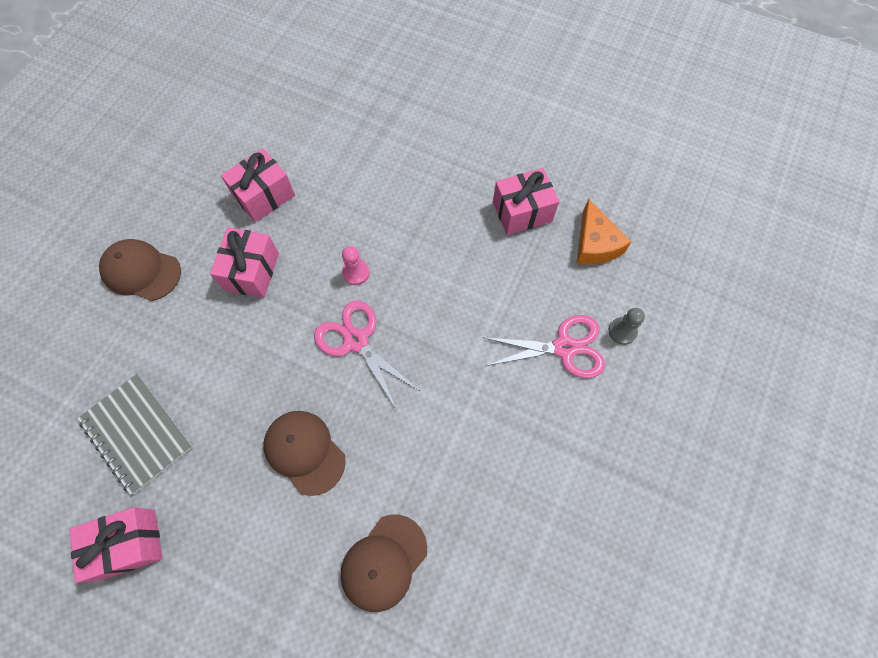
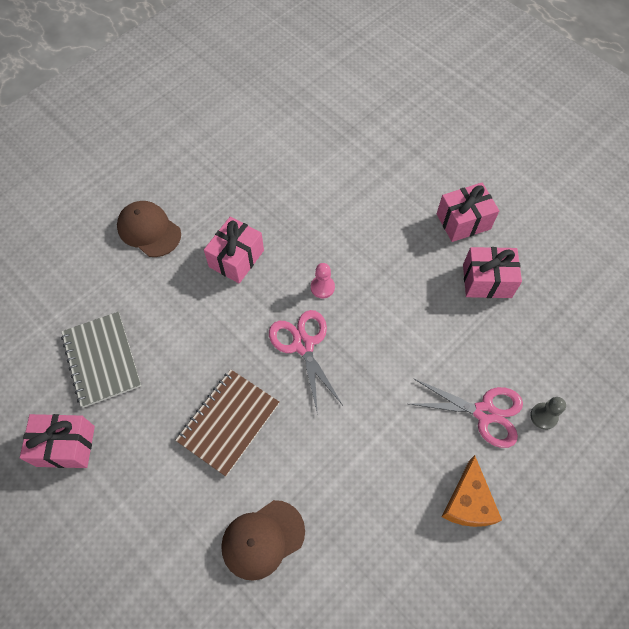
camera: 20 degrees right, 5 degrees down
pink gift [221,148,295,222] -> pink gift moved to [437,183,499,242]
brown cap [264,411,346,496] -> brown notebook [175,369,279,476]
orange cheese [577,199,631,265] -> orange cheese moved to [442,455,502,527]

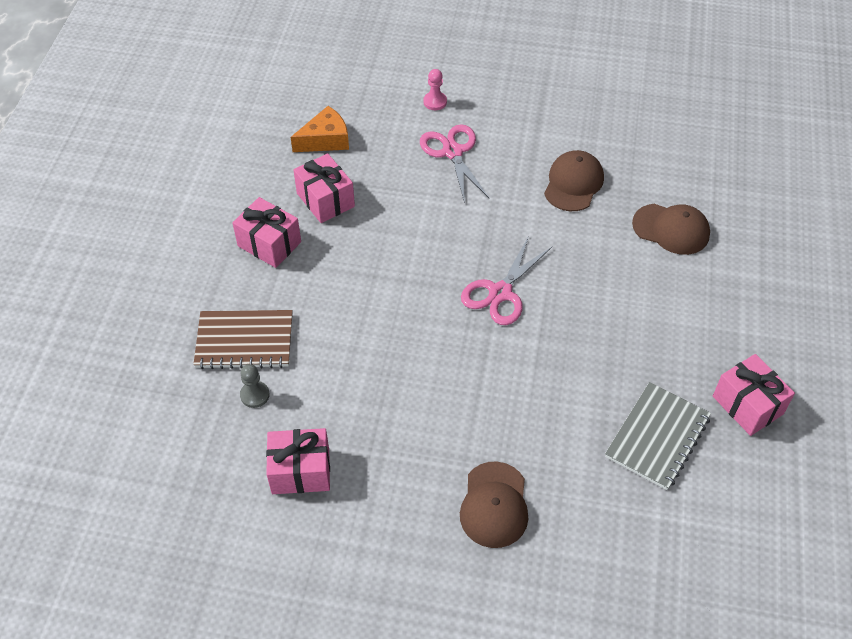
camera: 125 degrees left, 10 degrees down
brown notebook [175,369,279,476] -> brown notebook moved to [193,310,293,369]
pink gift [204,216,264,284] -> pink gift moved to [266,428,330,494]
pink pawn [311,263,335,298] -> pink pawn moved to [423,69,447,110]
orange cheese [442,455,502,527] -> orange cheese moved to [291,106,349,152]
grey pawn [530,397,566,430] -> grey pawn moved to [240,364,270,408]
none -> brown cap [544,150,604,211]

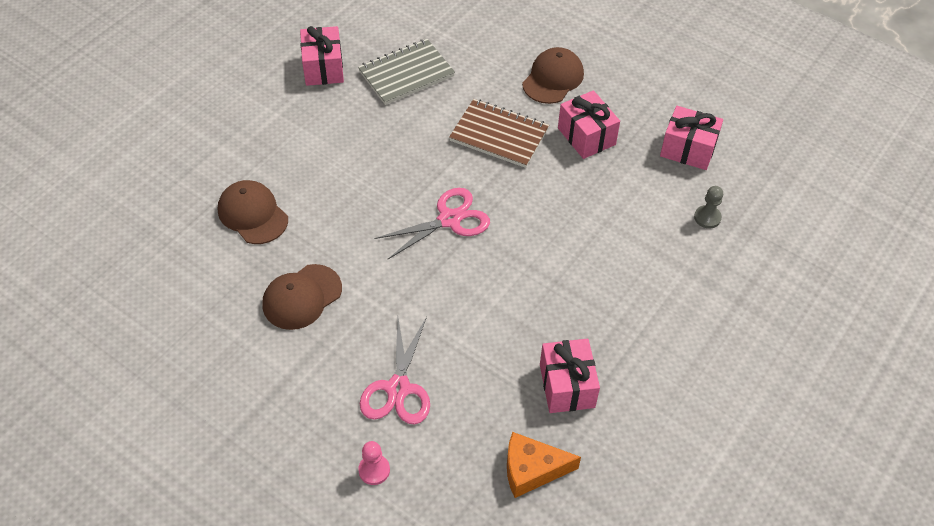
camera: 155 degrees left, 0 degrees up
brown notebook [193,310,293,369] -> brown notebook moved to [449,99,549,168]
pink gift [232,197,301,268] -> pink gift moved to [558,90,620,159]

